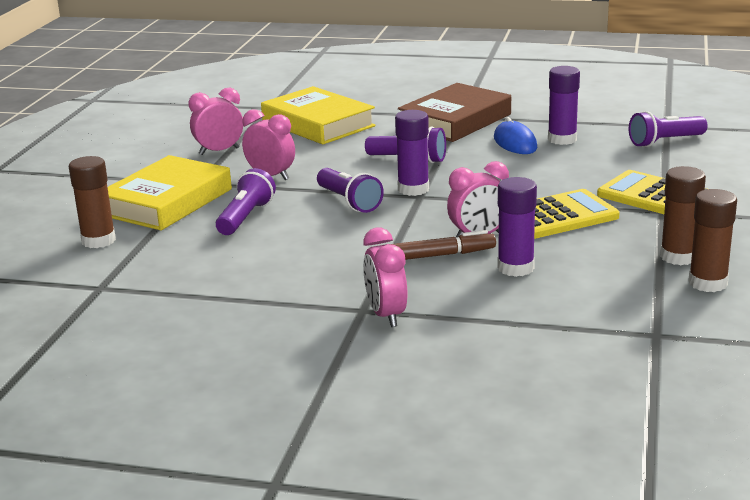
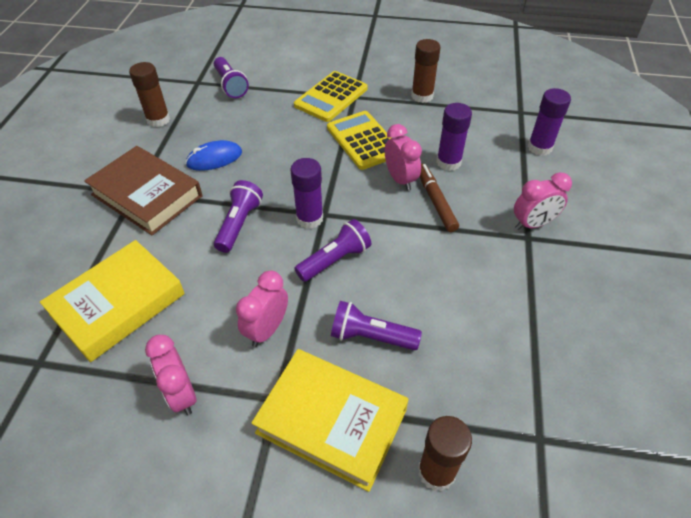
camera: 95 degrees left, 25 degrees up
purple glue stick [548,66,580,145] -> purple glue stick moved to [528,88,571,156]
brown glue stick [688,189,737,292] -> brown glue stick moved to [129,62,170,127]

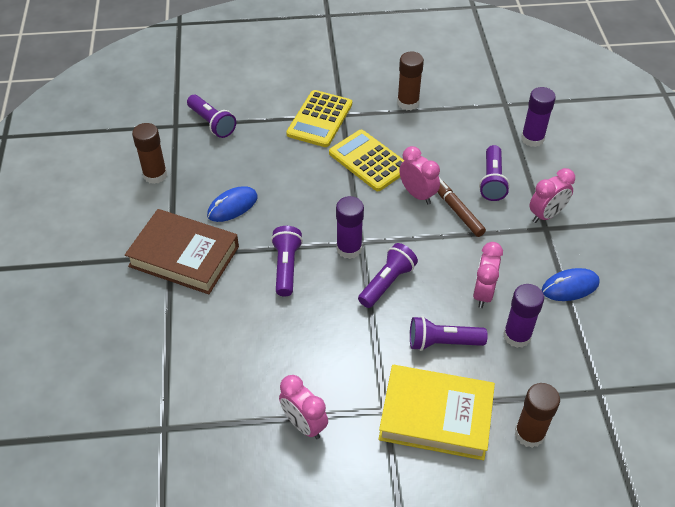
camera: 15 degrees left, 0 degrees up
yellow book [40,240,185,362] -> none
pink clock [236,271,288,347] -> pink clock moved to [473,242,503,308]
purple glue stick [436,103,472,171] -> purple glue stick moved to [503,284,544,348]
none -> purple flashlight [479,145,510,201]
none -> blue mouse [542,268,600,301]

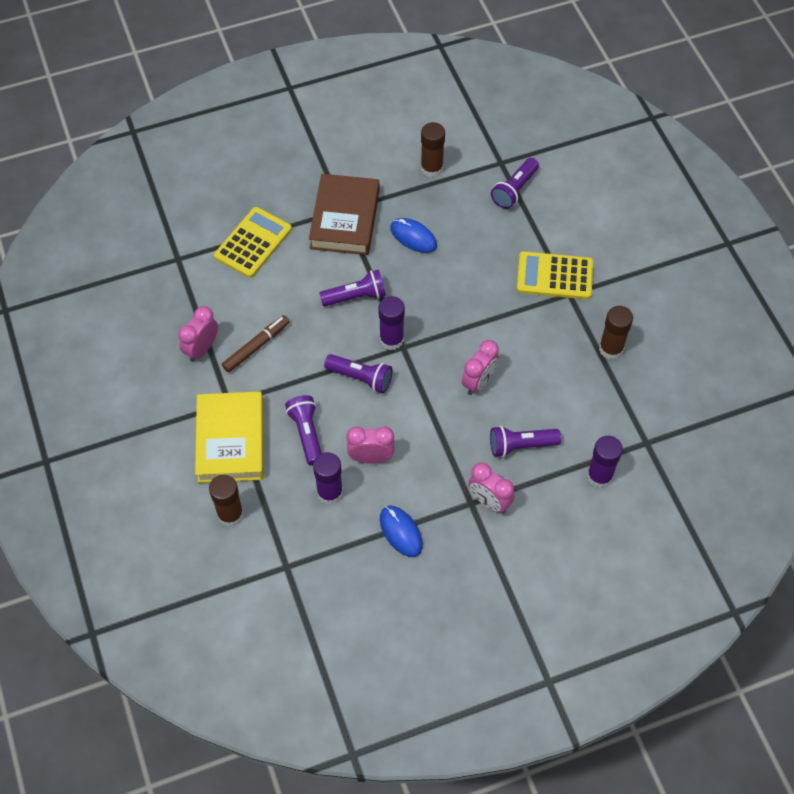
camera: 75 degrees right, 10 degrees up
yellow calculator [329,130,405,191] -> yellow calculator moved to [214,207,292,278]
brown marker [438,178,486,237] -> brown marker moved to [222,315,290,372]

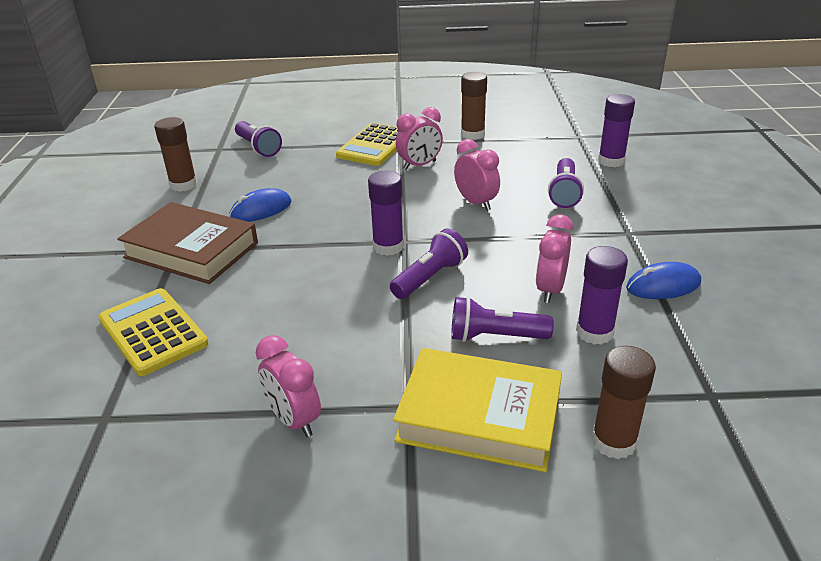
camera: 70 degrees left, 25 degrees down
brown marker [222,315,290,372] -> none
purple flashlight [319,270,386,306] -> none
pink clock [468,463,514,513] -> pink clock moved to [396,107,443,170]

